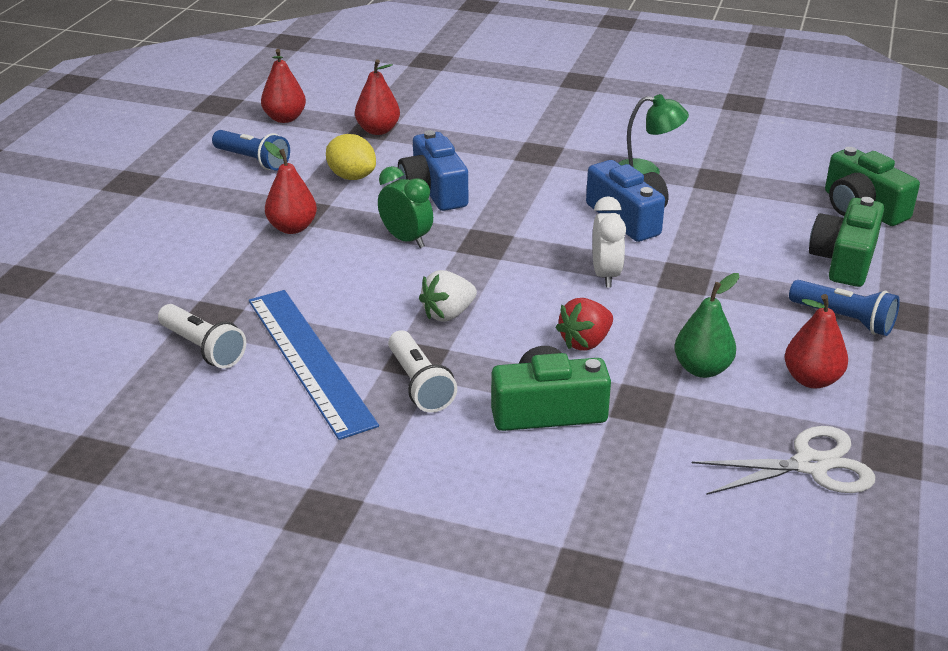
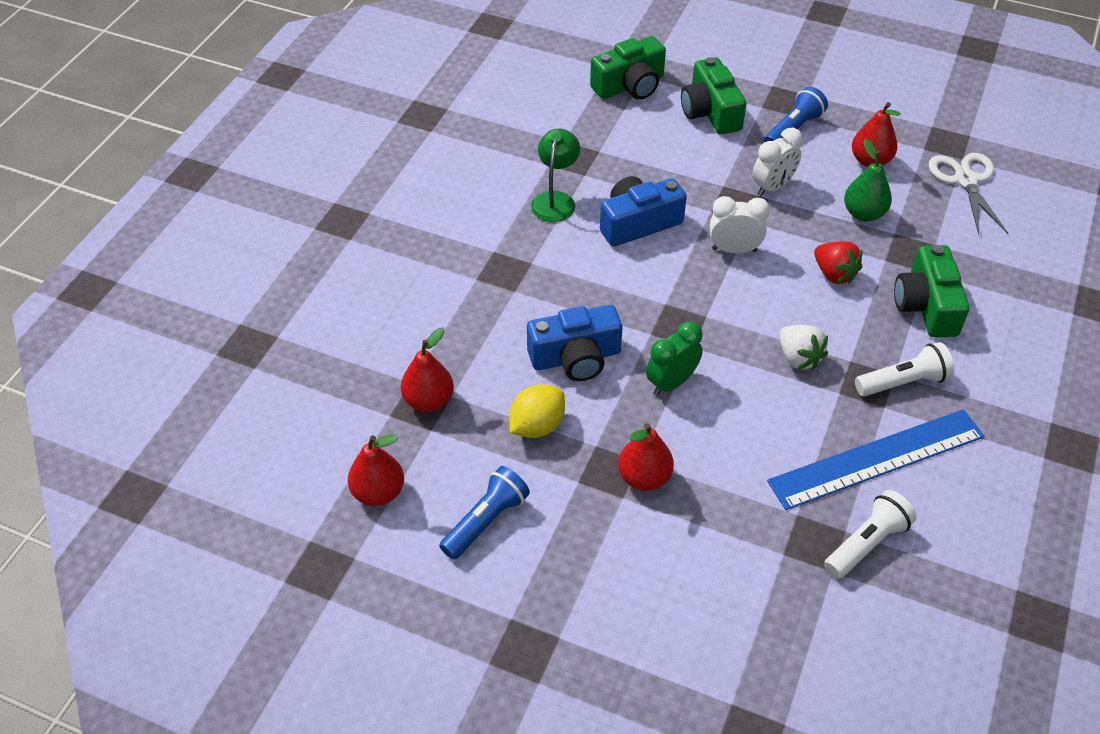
camera: 85 degrees left, 15 degrees up
green camera [809,197,884,287] -> green camera turned 45 degrees clockwise [681,57,747,135]
none -> white clock [752,128,803,196]

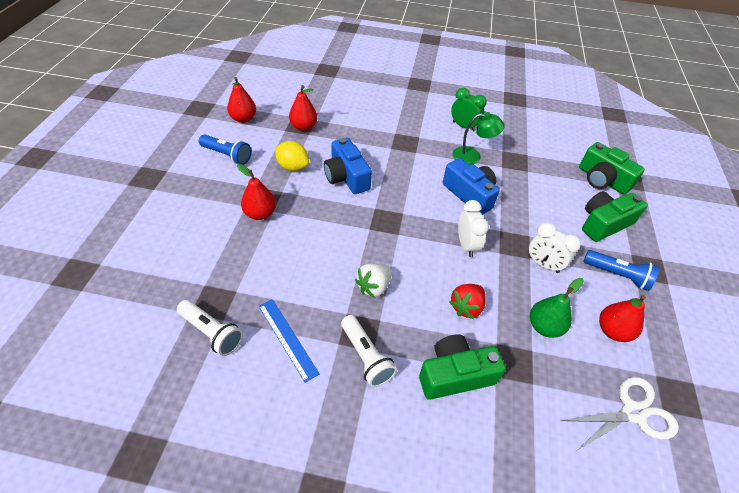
camera: 75 degrees right, 0 degrees up
green clock [646,321,703,396] -> green clock moved to [451,88,487,132]
blue ruler [767,409,985,510] -> blue ruler [259,299,320,383], size x0.58

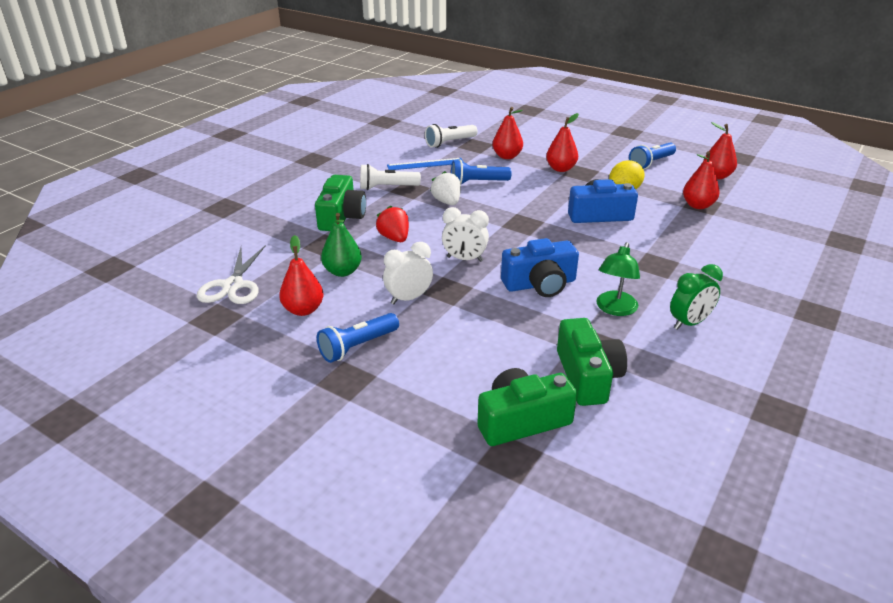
camera: 115 degrees right, 15 degrees down
green camera [582,191,648,242] -> green camera moved to [557,318,627,406]
none -> blue flashlight [451,160,512,184]
none -> red pear [493,107,523,159]

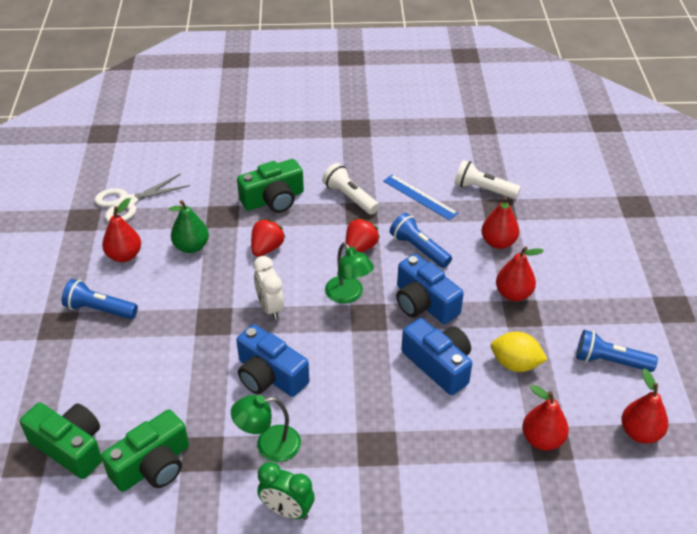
camera: 55 degrees right, 10 degrees up
white clock [383,242,433,304] -> none
white strawberry [431,171,461,205] -> red strawberry [346,218,380,252]
none -> green lamp [325,242,374,304]
none -> blue camera [396,254,464,324]

